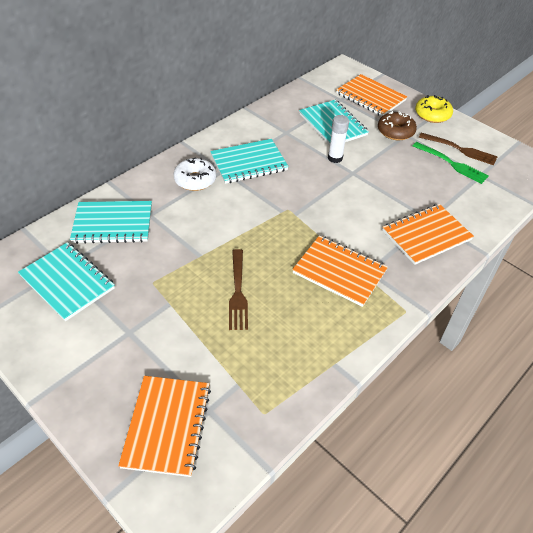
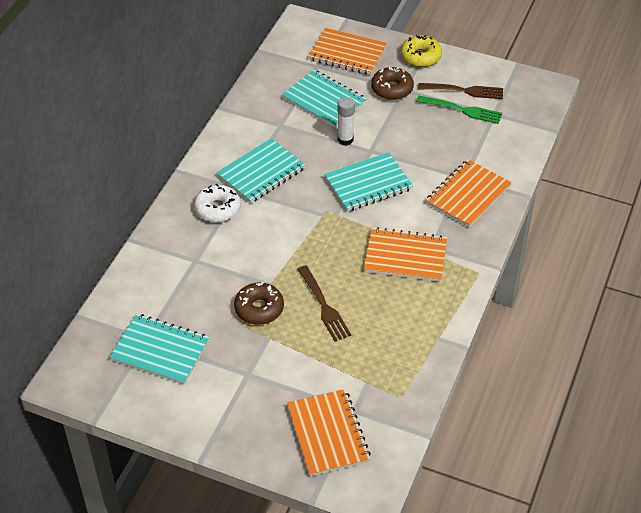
camera: 20 degrees left, 0 degrees up
turquoise notebook [70,201,152,244] -> turquoise notebook moved to [324,152,413,212]
none -> brown donut [234,281,284,325]

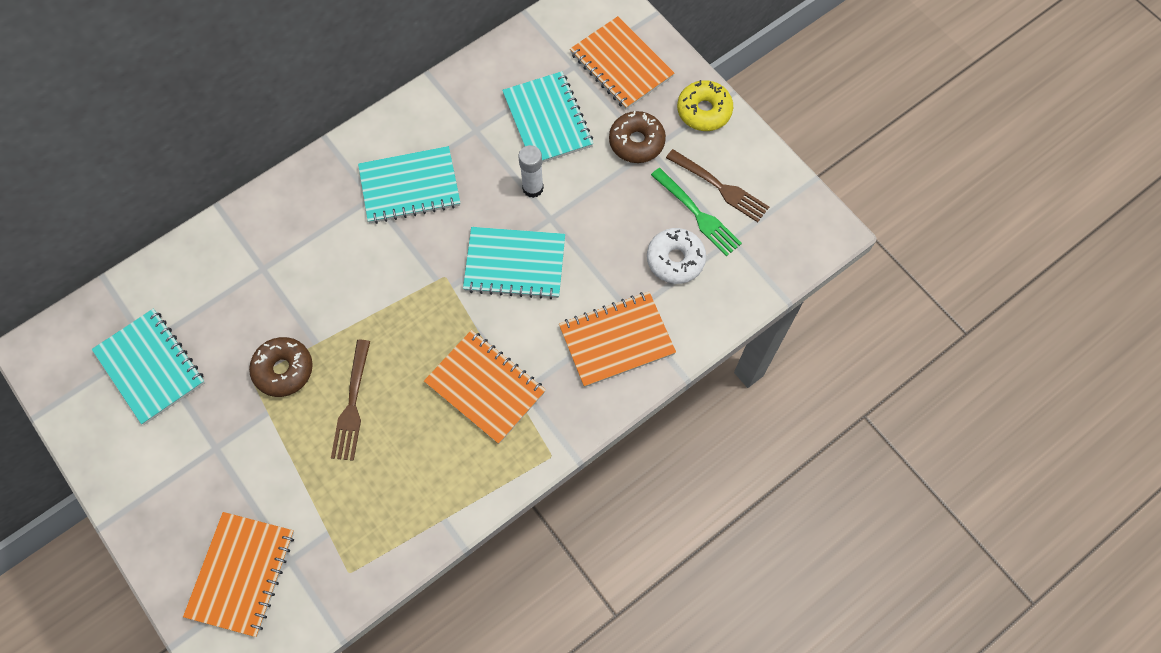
camera: 30 degrees right, 20 degrees up
white donut [194,184,241,222] -> white donut moved to [647,228,706,284]

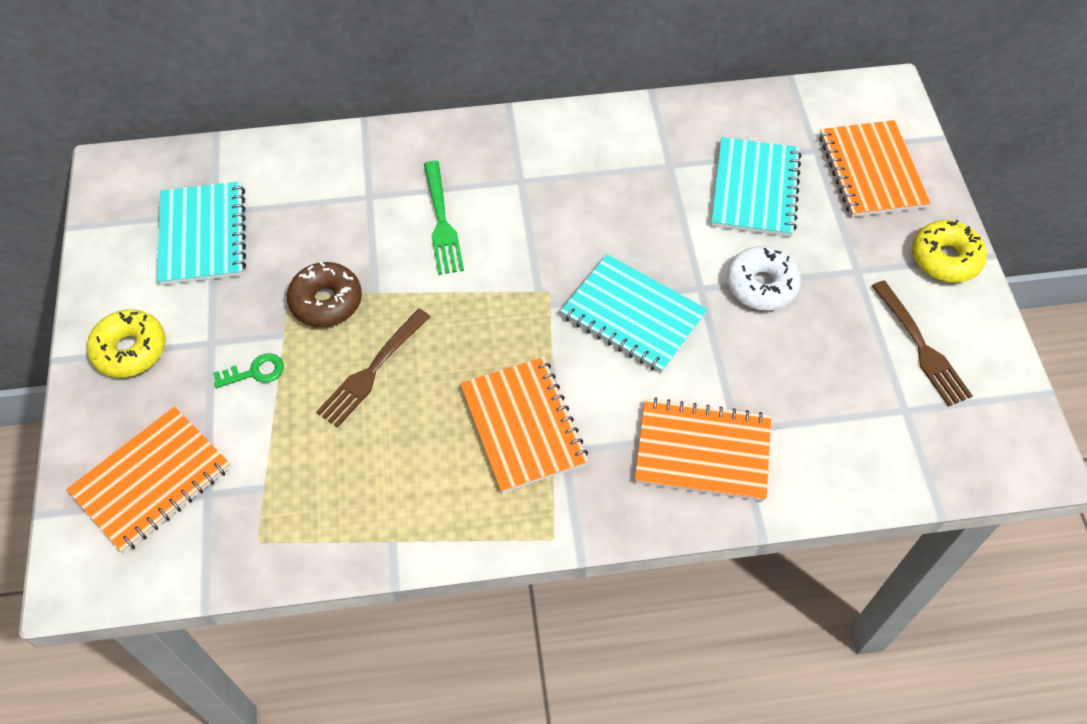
camera: 30 degrees right, 10 degrees down
turquoise notebook [358,146,460,224] -> none
white glue stick [518,145,544,198] -> none
brown donut [609,111,666,163] -> none
white donut [647,228,706,284] -> white donut moved to [727,246,801,311]
green fork [651,168,742,256] -> green fork moved to [424,161,464,275]
none -> yellow donut [87,309,166,378]
none -> green key [213,353,284,388]

